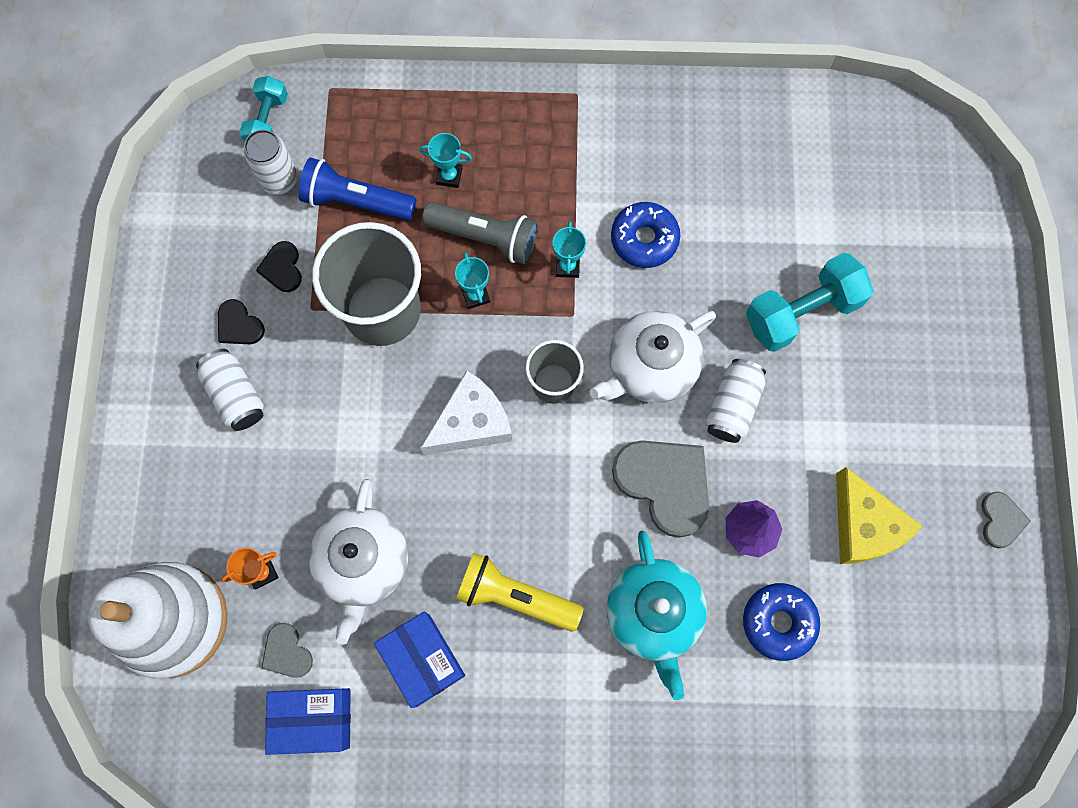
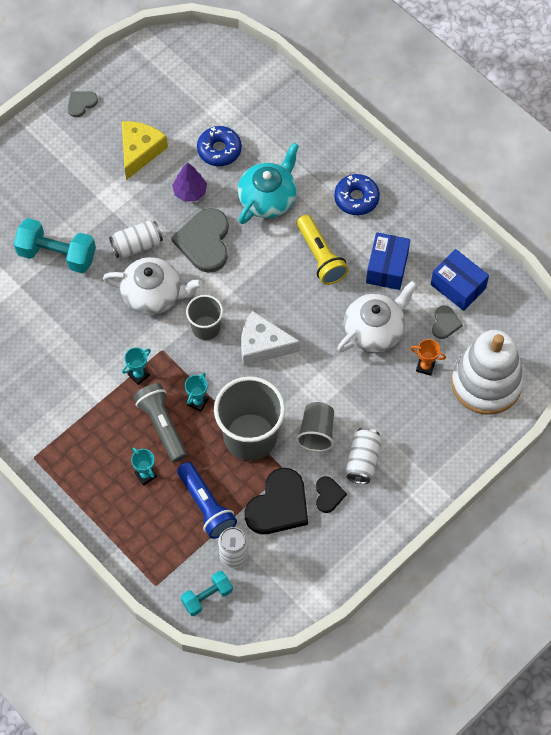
camera: 135 degrees left, 10 degrees down
black heart [256,241,302,292] -> black heart [245,468,308,534], size x1.98
blue donut [611,202,680,268] -> blue donut moved to [334,174,380,215]
none -> grey cup [296,402,334,452]

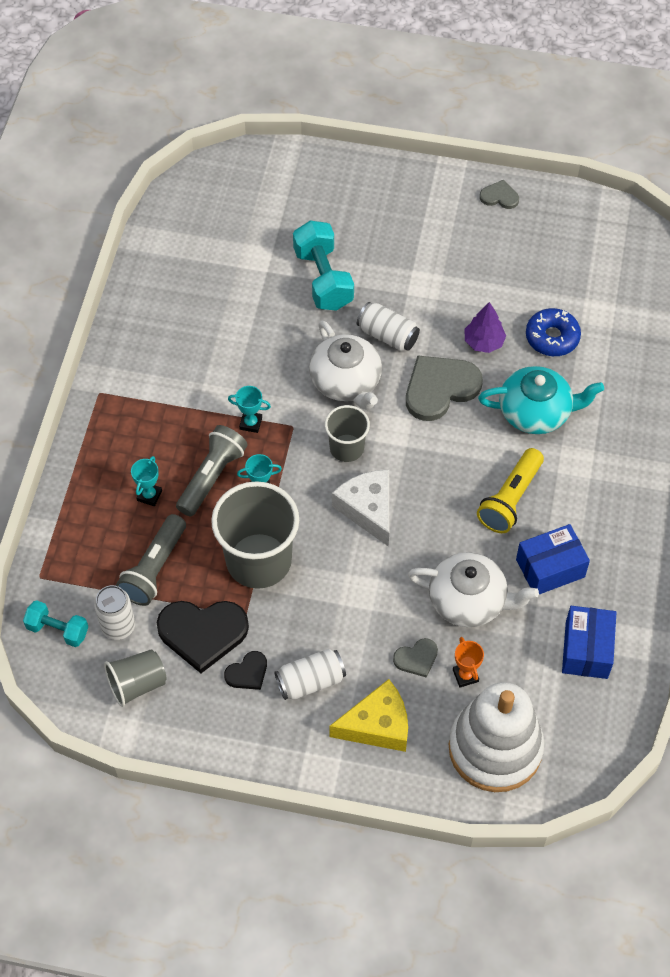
camera: 55 degrees right, 5 degrees down
yellow cheese [122,121,168,180] -> yellow cheese moved to [329,679,408,752]
blue flashlight [177,462,237,539] -> grey flashlight [116,514,186,606]
grey cup [296,402,334,452] -> grey cup moved to [104,649,167,707]
blue donut [334,174,380,215] -> none
grey heart [432,306,463,339] -> grey heart moved to [393,638,438,678]

